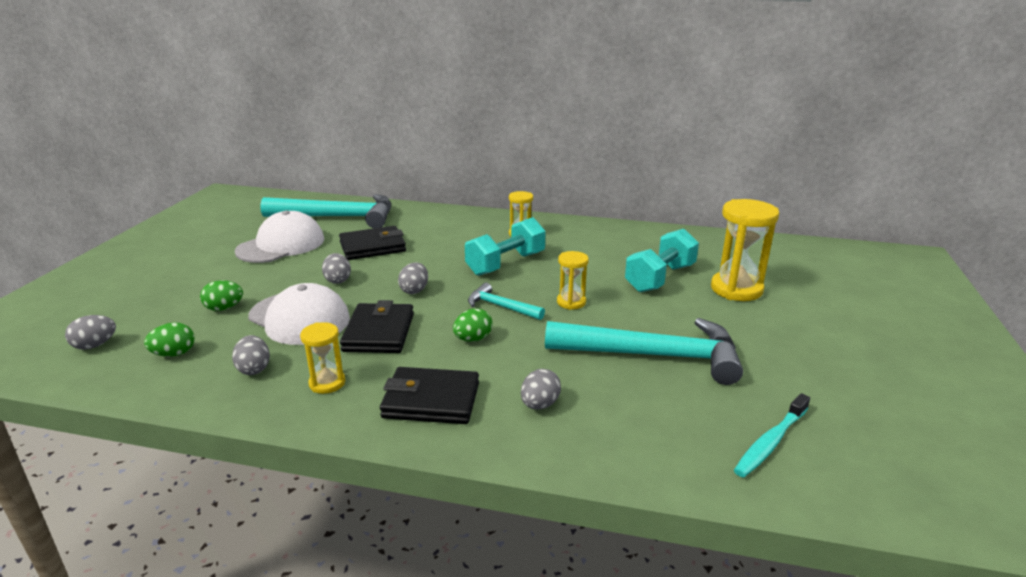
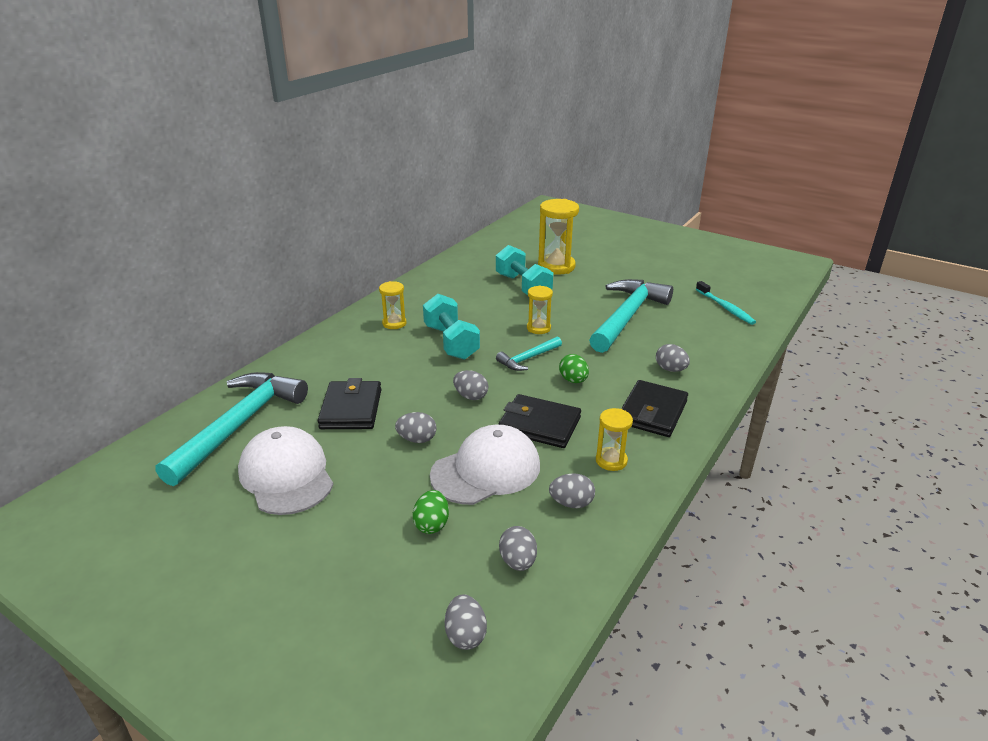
camera: 70 degrees left, 5 degrees up
green egg [144,322,195,357] -> grey egg [499,526,537,571]

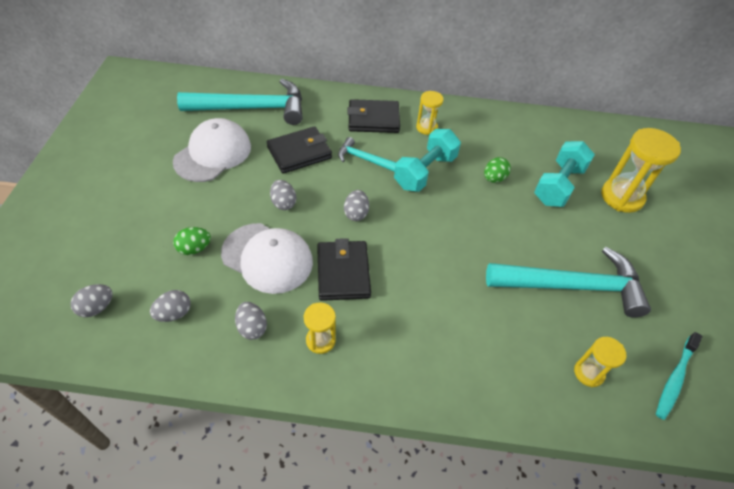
camera: 60 degrees right, 20 degrees up
turquoise hammer [496,336,562,371] -> turquoise hammer moved to [338,137,396,172]
yellow hourglass [527,285,553,334] -> yellow hourglass moved to [574,337,627,387]
green egg [559,354,589,383] -> green egg moved to [484,157,511,183]
black wallet [621,380,688,437] -> black wallet moved to [347,99,400,133]
grey egg [656,344,690,372] -> none

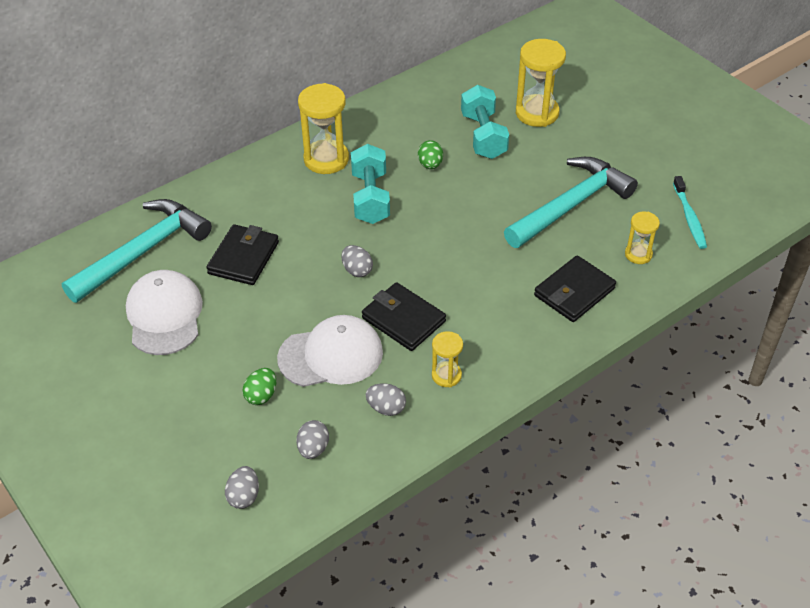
camera: 40 degrees left, 5 degrees down
grey egg [270,180,296,210] -> none
turquoise hammer [338,137,396,172] -> none
black wallet [347,99,400,133] -> black wallet moved to [534,255,616,322]
yellow hourglass [416,91,444,135] -> yellow hourglass [298,83,349,174], size x1.79

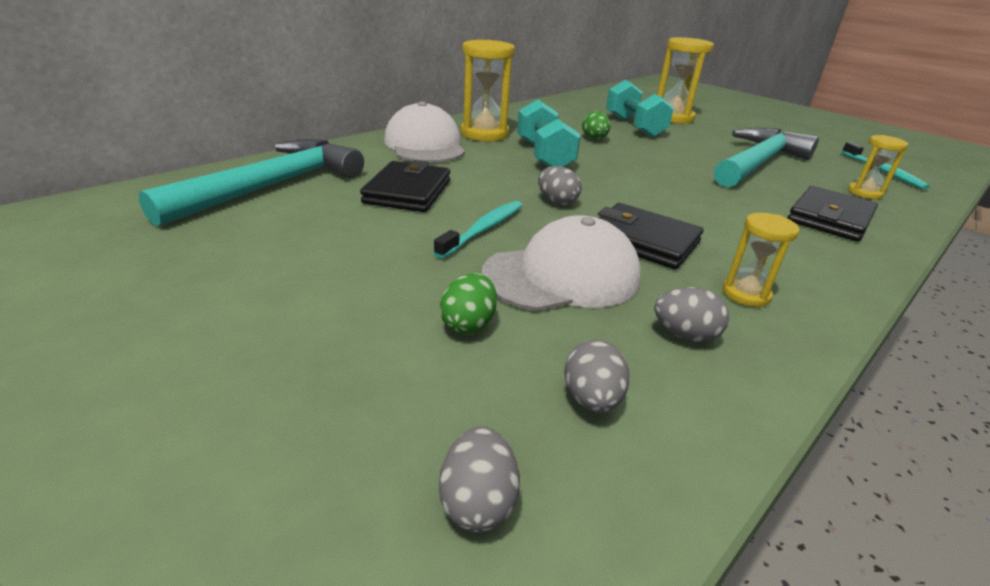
camera: 10 degrees left, 15 degrees down
white cap [126,270,203,355] -> white cap moved to [384,101,465,163]
none -> turquoise toothbrush [434,201,522,259]

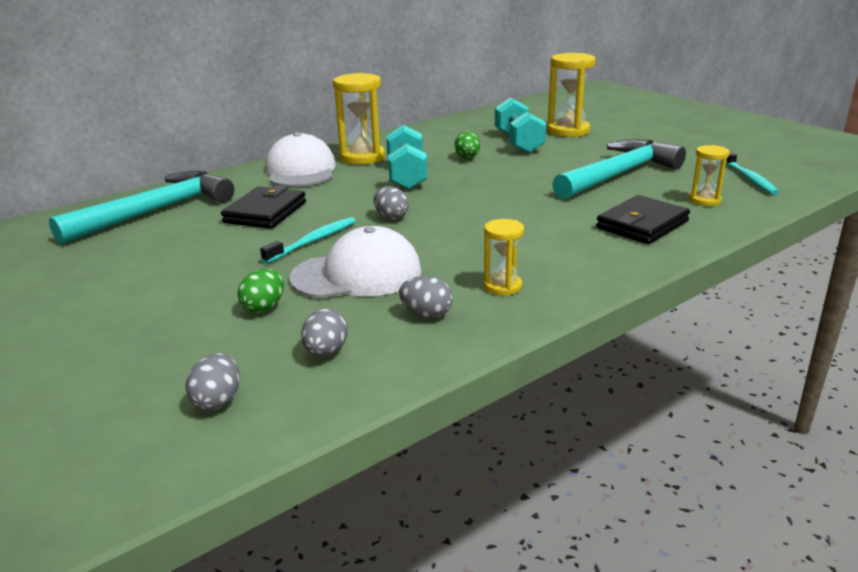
camera: 10 degrees right, 5 degrees down
black wallet [598,203,704,269] -> none

